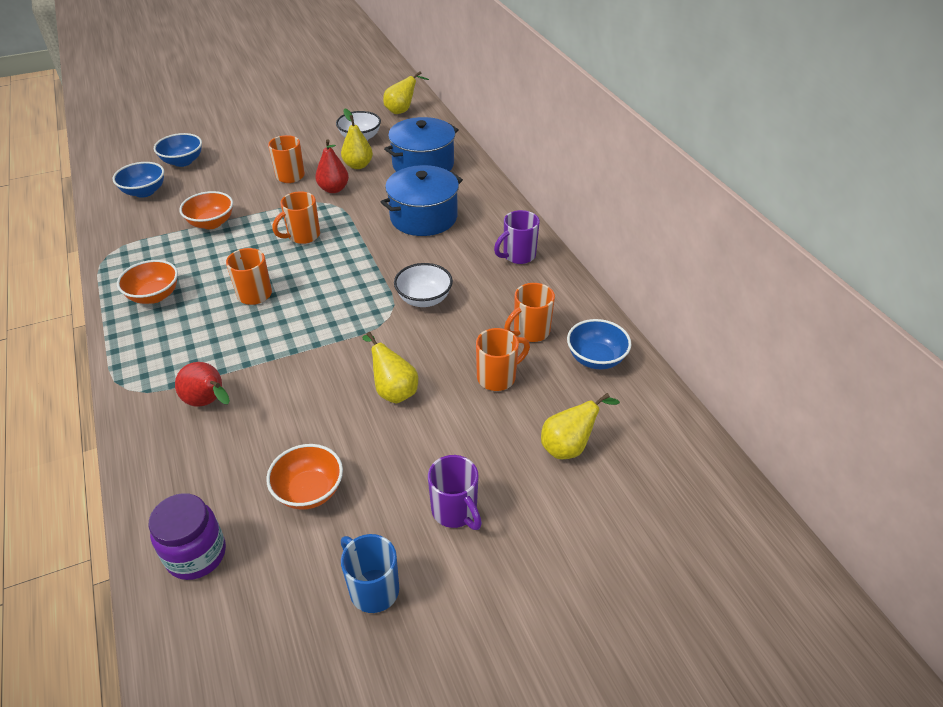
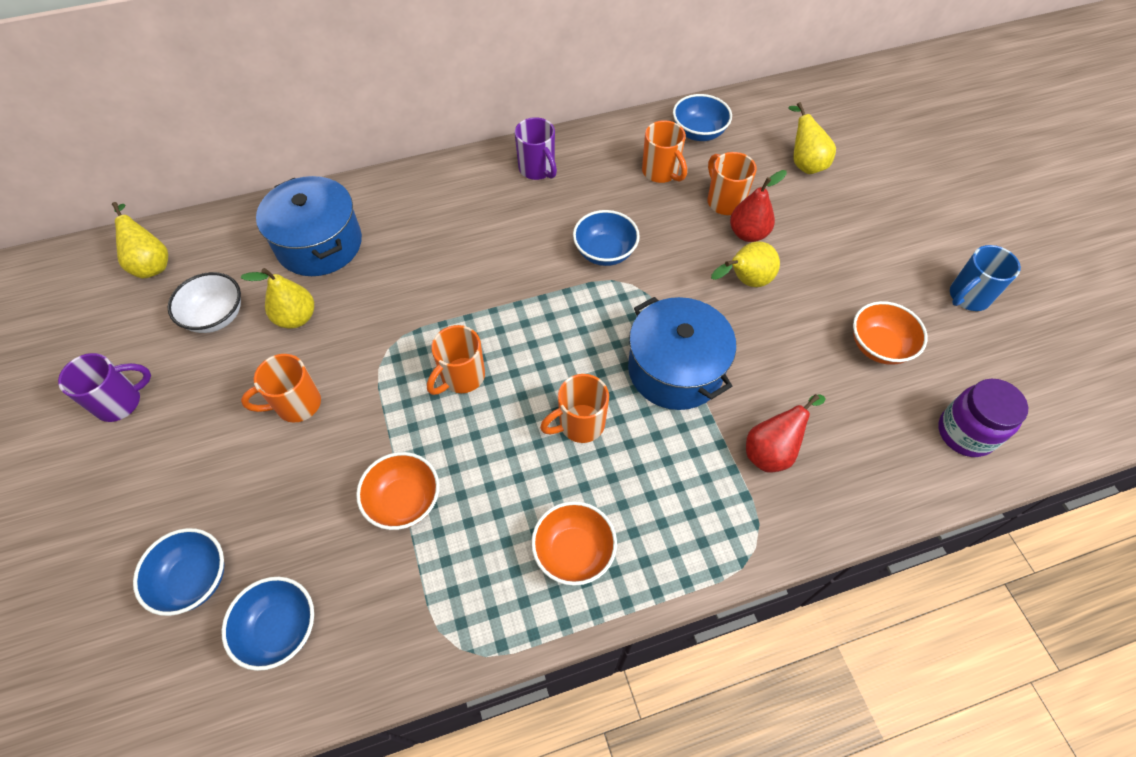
camera: 85 degrees left, 15 degrees up
orange mug [272,191,320,244] -> orange mug turned 75 degrees clockwise [427,325,485,395]
red pear [315,139,349,193] -> red pear moved to [730,170,787,242]
blue pot [381,165,463,236] -> blue pot moved to [628,297,736,410]
white bowl [394,263,453,307] -> blue bowl [573,210,640,266]
purple mug [428,455,482,530] -> purple mug moved to [58,353,151,422]

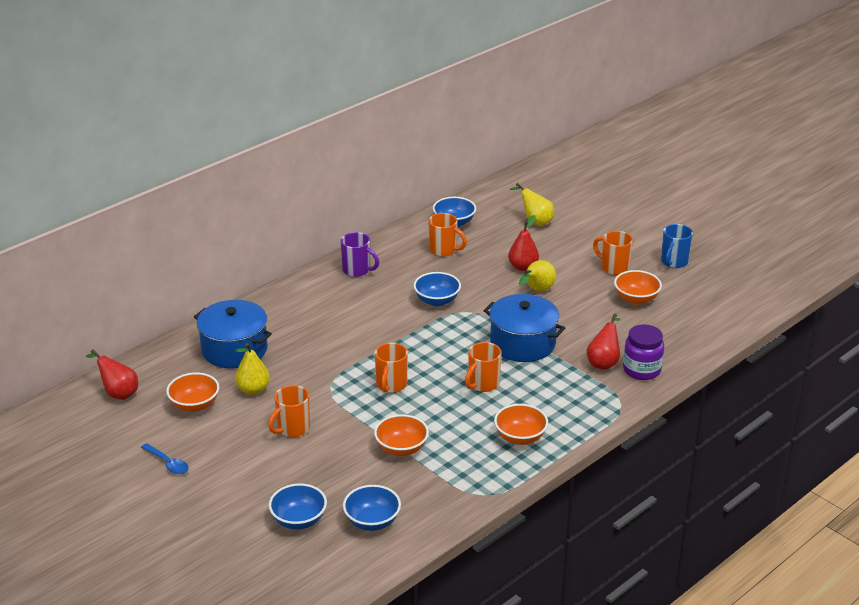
camera: 25 degrees left, 25 degrees down
purple mug [58,353,151,422] -> blue spoon [141,443,189,474]
yellow pear [112,202,168,279] -> red pear [86,349,138,400]
white bowl [167,272,241,333] -> orange bowl [166,373,219,412]
orange mug [707,152,757,215] -> orange mug moved to [593,231,633,275]
purple jar [938,379,1028,457] -> purple jar moved to [623,324,664,380]

